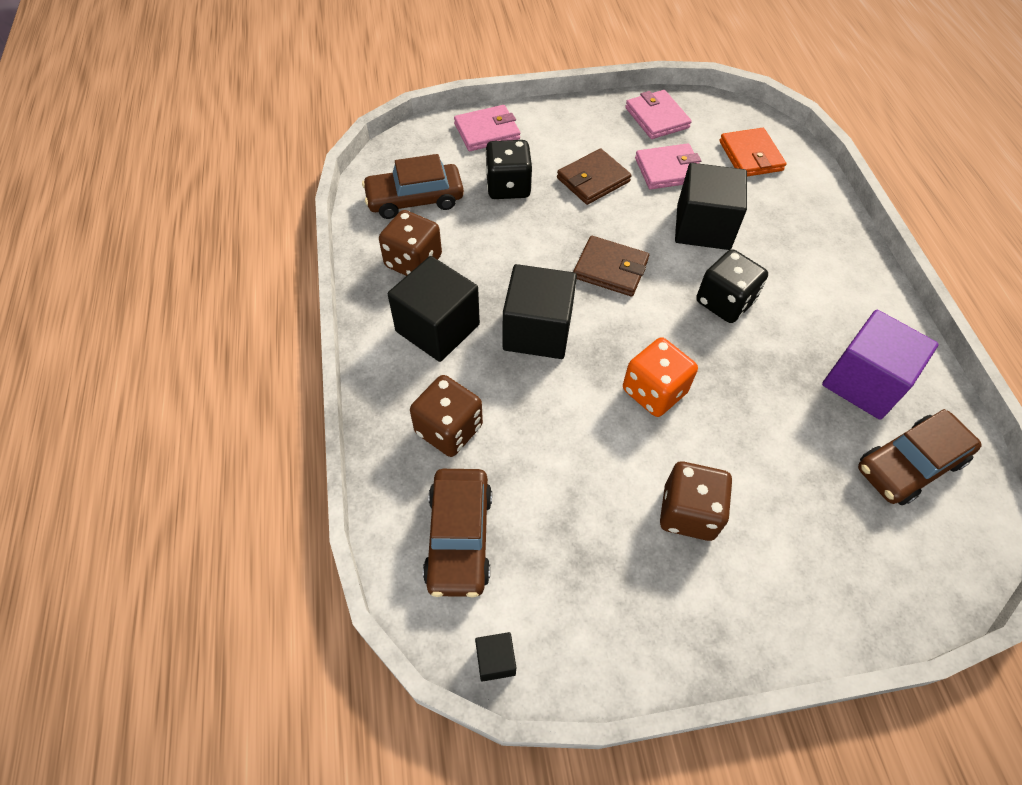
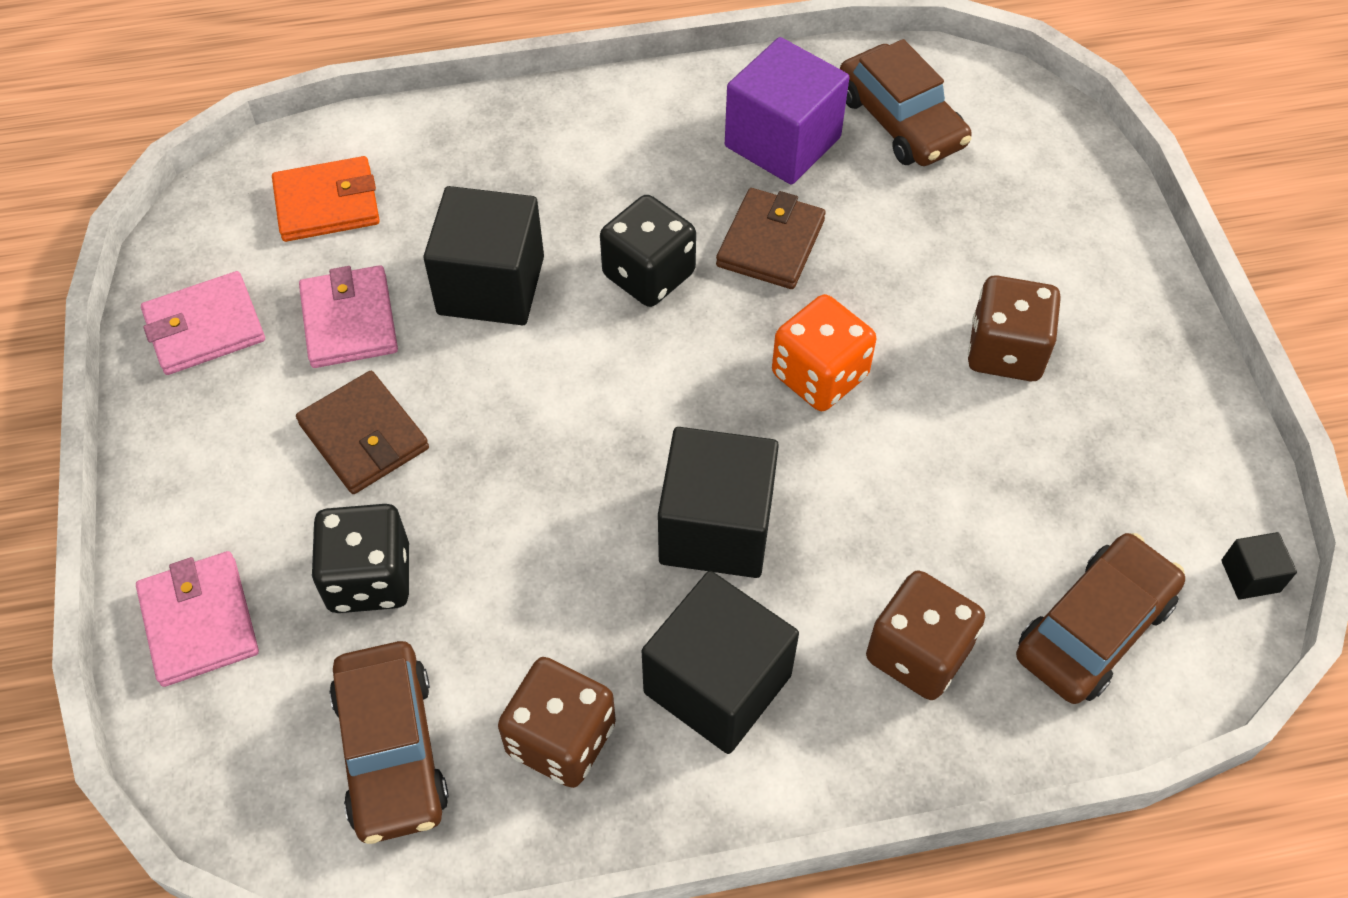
camera: 90 degrees left, 0 degrees up
brown car [423,469,492,598] -> brown car turned 45 degrees counterclockwise [1016,533,1185,704]
brown wallet [573,236,649,296] -> brown wallet moved to [716,188,826,289]

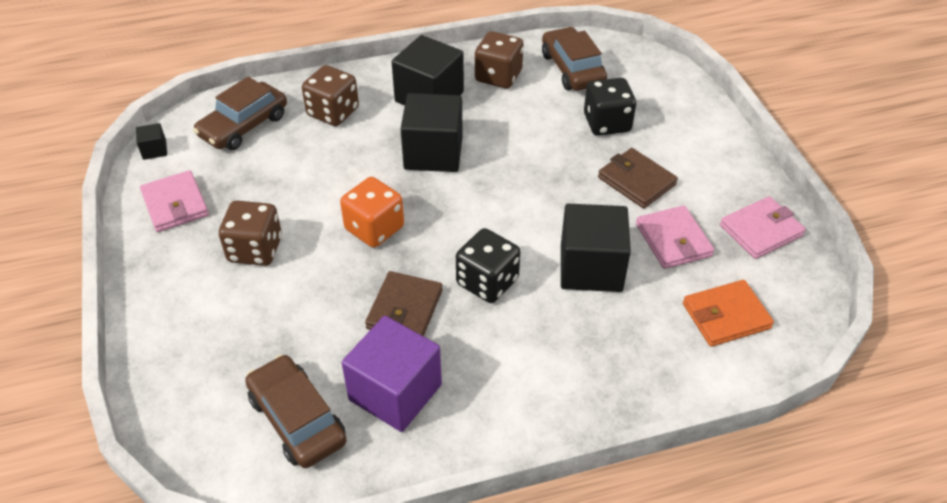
camera: 175 degrees right, 10 degrees down
pink wallet [136,551,259,687] -> pink wallet moved to [140,170,209,232]

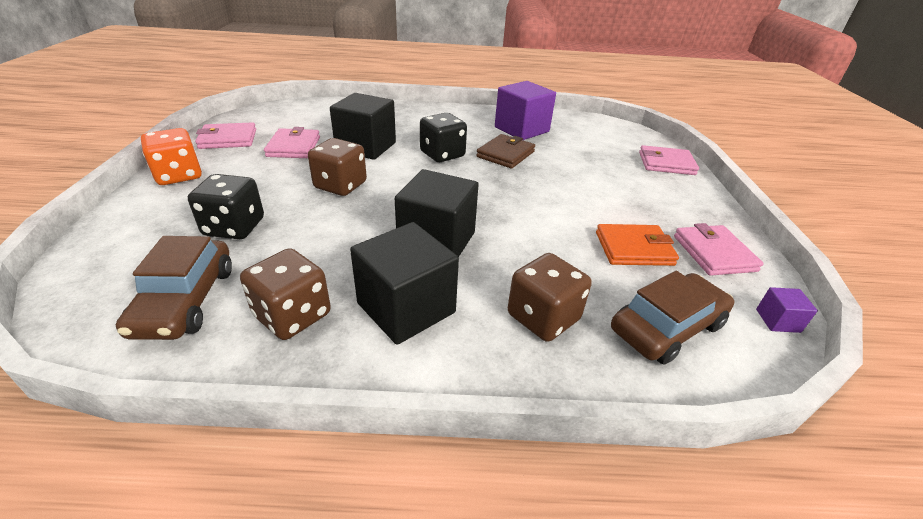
camera: 165 degrees left, 10 degrees down
black cube [136,123,167,160] -> purple cube [756,287,818,333]
brown dice [219,201,282,266] -> brown dice moved to [308,138,367,196]
brown car [245,354,347,468] -> none
orange dice [340,177,404,248] -> orange dice moved to [141,128,202,185]
brown wallet [598,148,678,208] -> none
orange wallet [683,280,774,347] -> orange wallet moved to [596,224,679,266]
none -> pink wallet [639,145,699,175]

